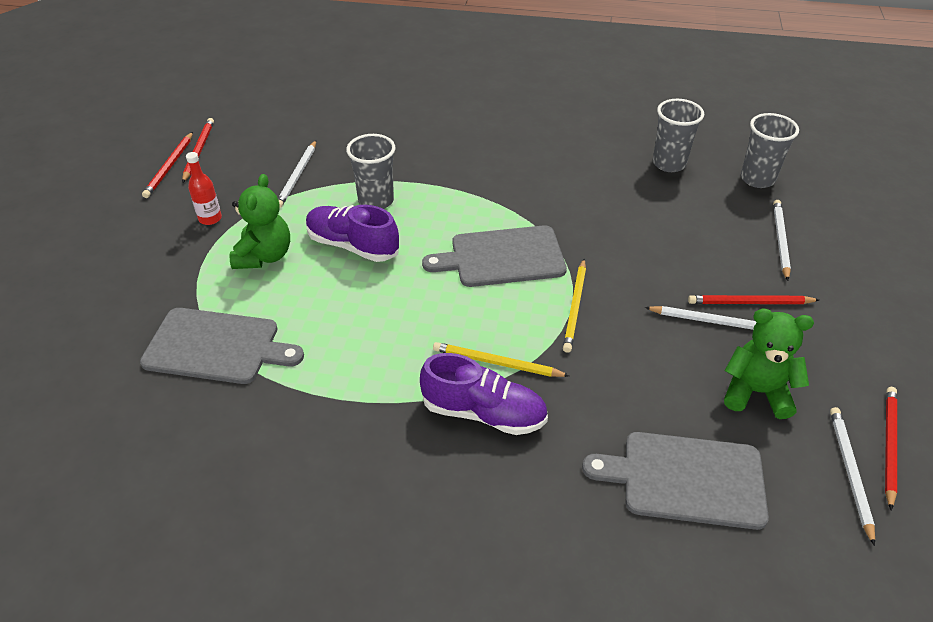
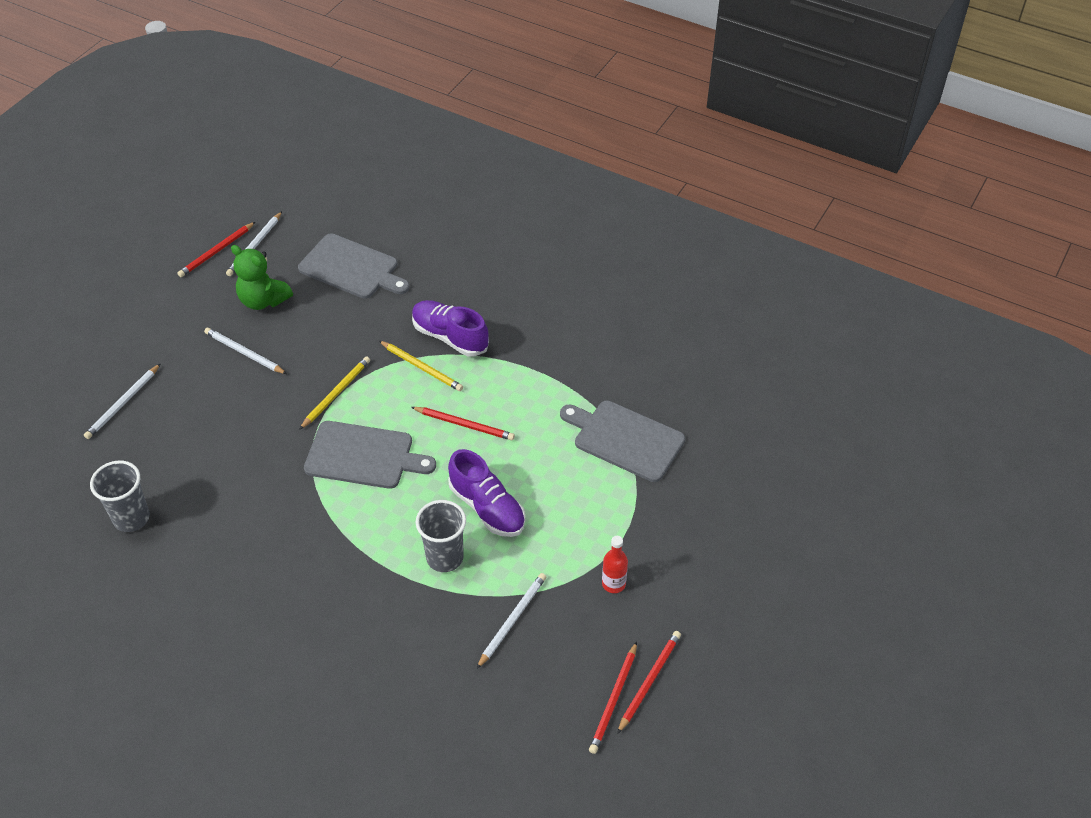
camera: 160 degrees left, 5 degrees up
green teddy bear [230,174,290,269] -> none
red pencil [688,295,819,304] -> red pencil moved to [411,407,515,441]
grey cup [741,113,799,188] -> none

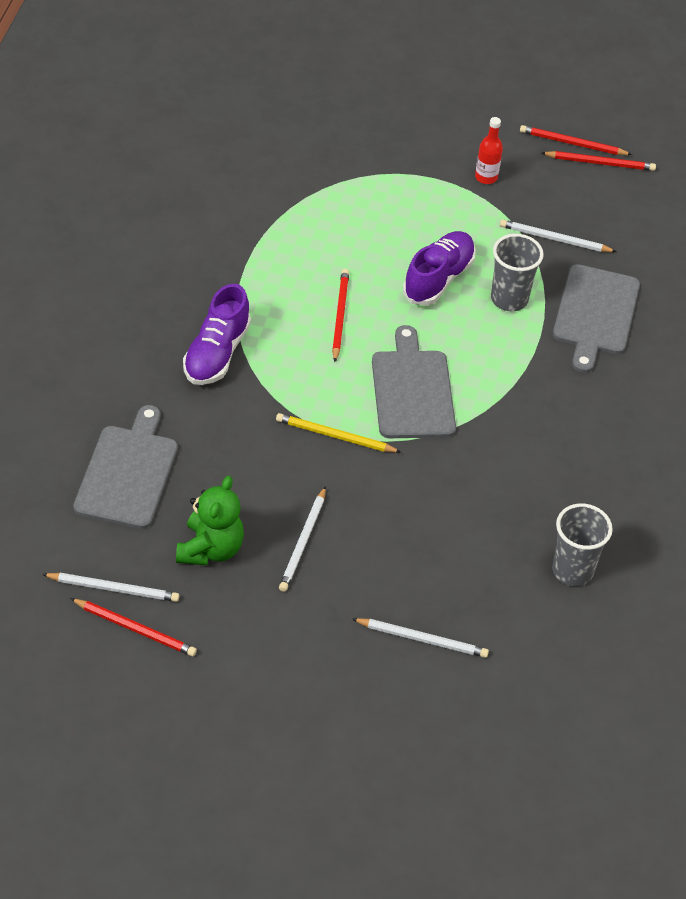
camera: 110 degrees left, 0 degrees up
yellow pencil [379,341,463,391] -> none
grey cutting board [560,401,685,482] -> grey cutting board moved to [553,264,640,373]

